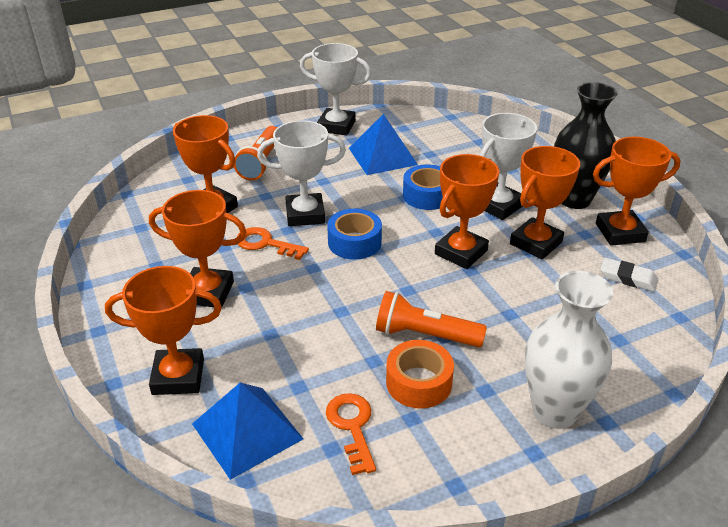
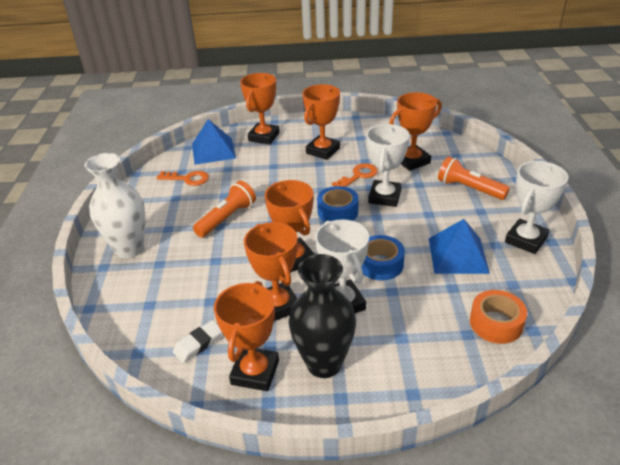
camera: 115 degrees right, 0 degrees up
orange tape [386,340,454,409] -> orange tape moved to [470,290,527,344]

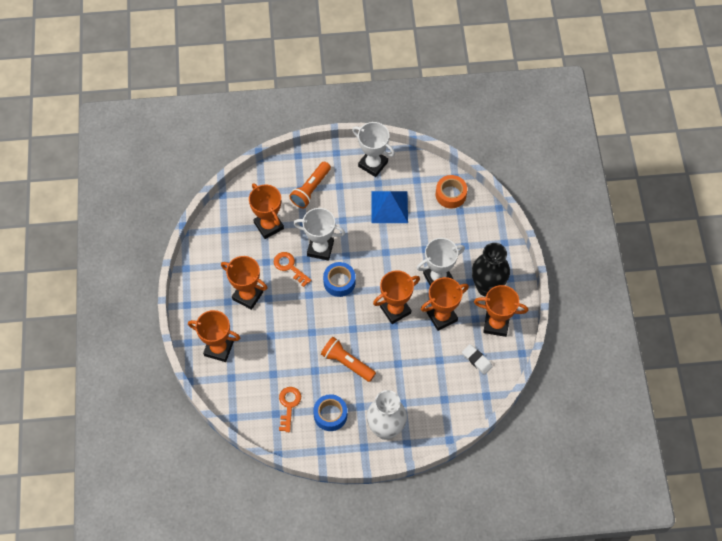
camera: 95 degrees left, 25 degrees up
blue pyramid [192,119,236,165] -> none
blue tape [361,235,405,280] -> blue tape moved to [313,394,347,431]

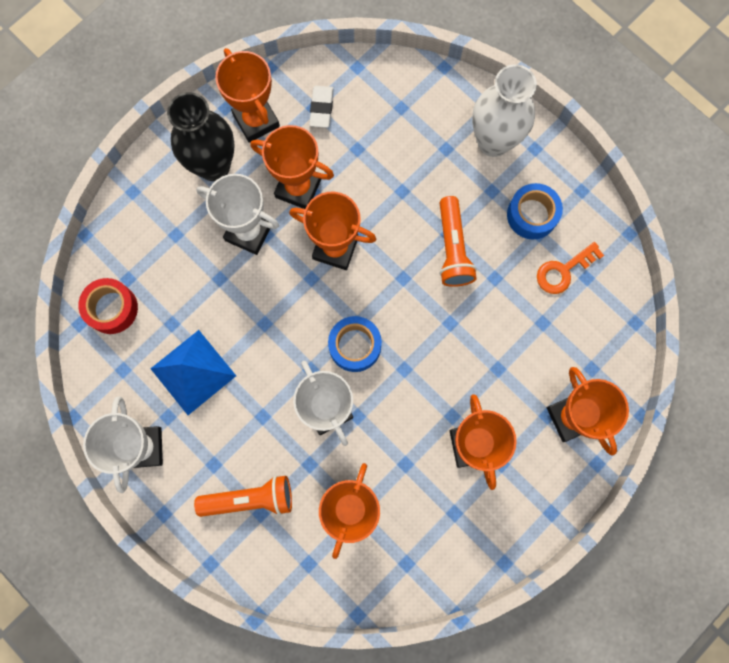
camera: 130 degrees left, 15 degrees up
orange key [274,252,311,287] -> none
orange tape [436,175,467,209] -> red tape [78,278,138,334]

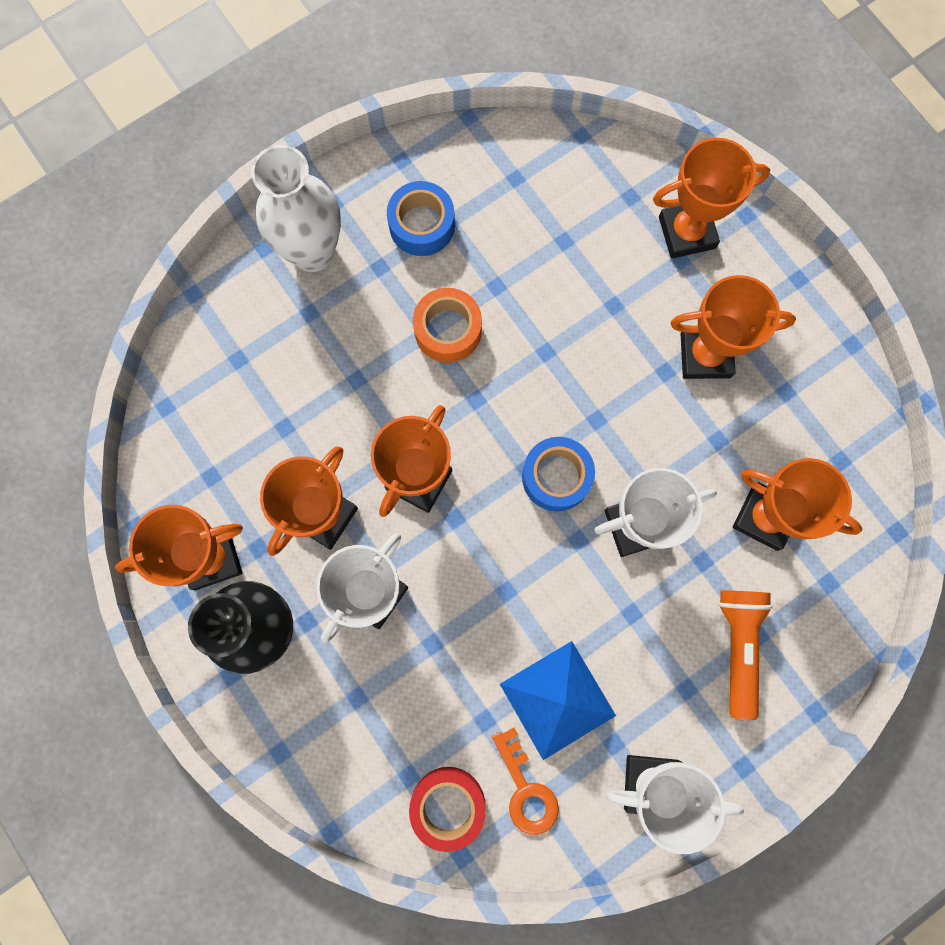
camera: 80 degrees left, 0 degrees up
white eraser [309,86,333,128] -> none
orange flashlight [439,196,477,287] -> orange tape [413,288,482,363]
orange key [537,242,604,294] -> orange key moved to [492,727,559,835]

